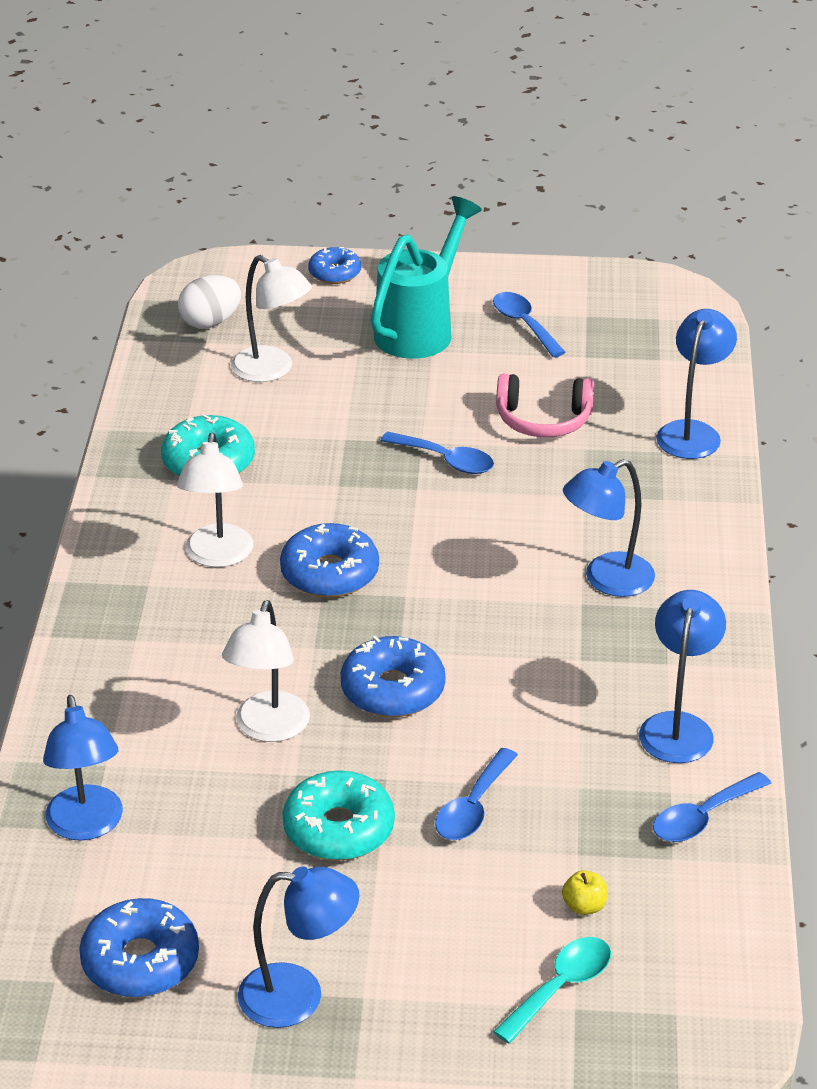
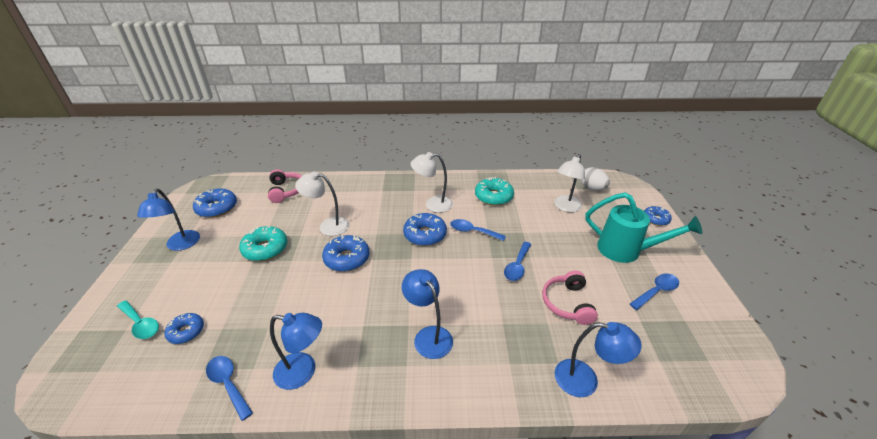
camera: 85 degrees right, 0 degrees up
blue lamp [43,695,123,841] -> pink headphones [268,169,302,203]
blue spoon [435,748,518,840] -> blue spoon moved to [450,219,506,241]
yellow apple [562,870,607,915] -> blue donut [165,313,204,344]

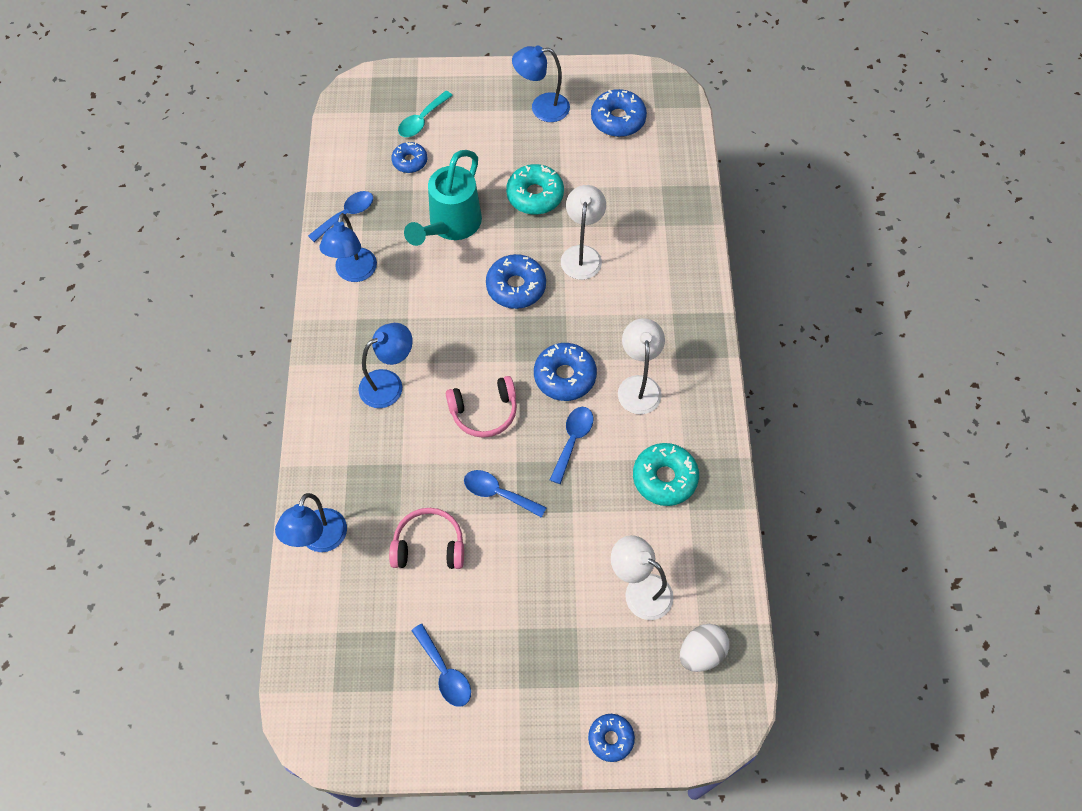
camera: 90 degrees right, 25 degrees up
pink headphones [268,169,302,203] -> pink headphones moved to [446,376,517,438]
turquoise watering can [585,193,702,263] -> turquoise watering can moved to [404,150,482,246]

